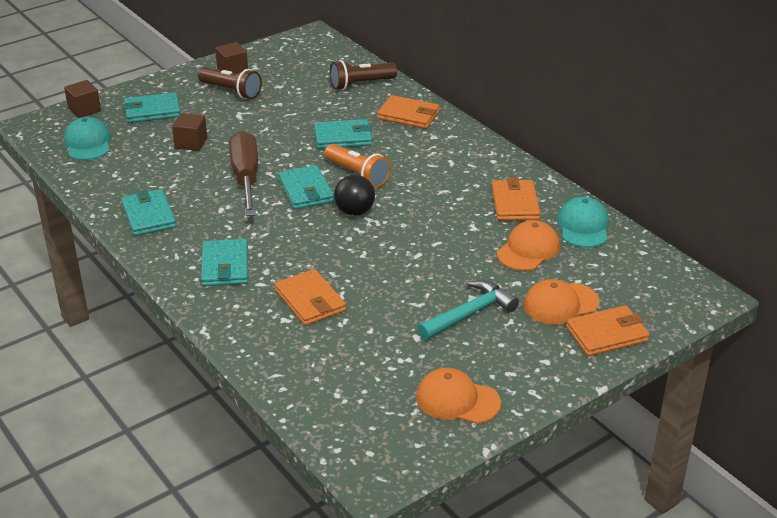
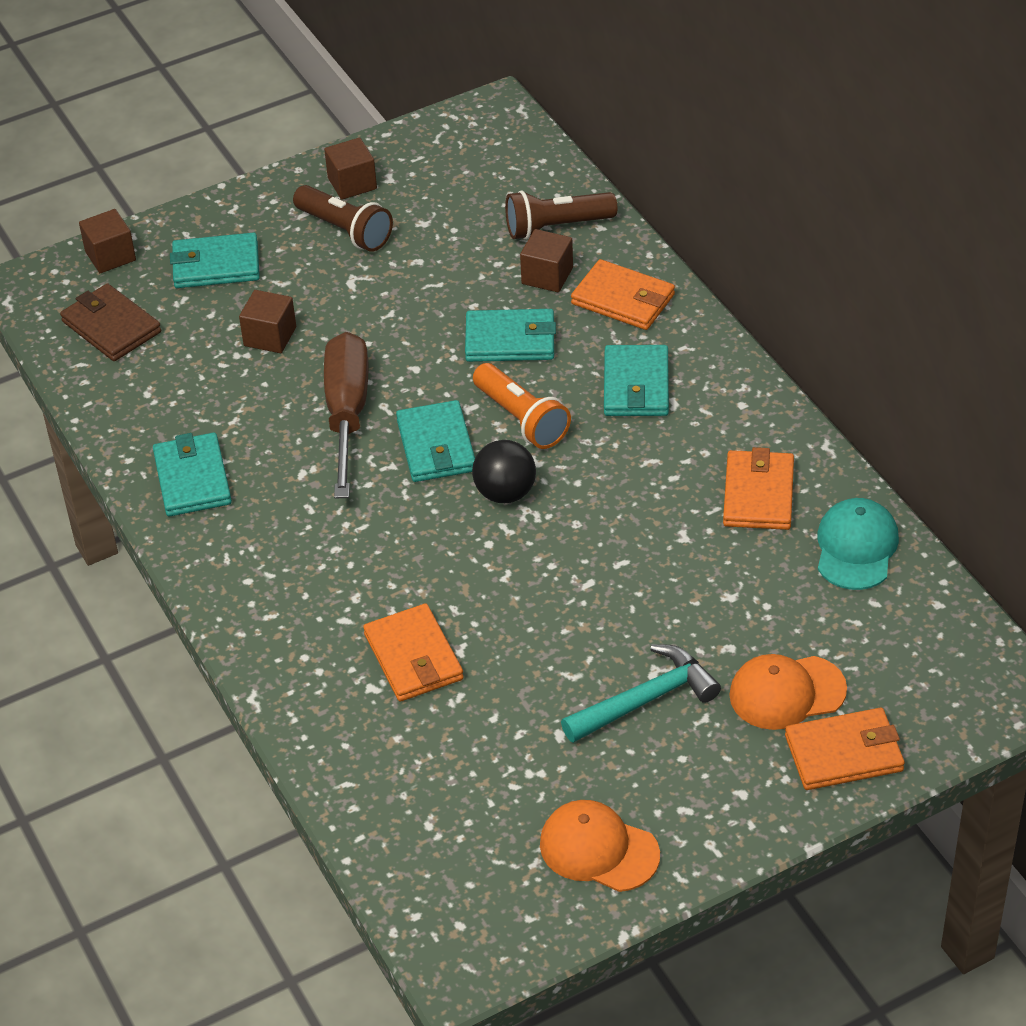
camera: 10 degrees right, 10 degrees up
turquoise cap [64,117,111,160] -> brown wallet [60,283,161,361]
turquoise wallet [201,239,248,286] -> turquoise wallet moved to [604,345,669,416]
orange cap [497,220,560,271] -> none
none -> brown cube [520,229,573,292]

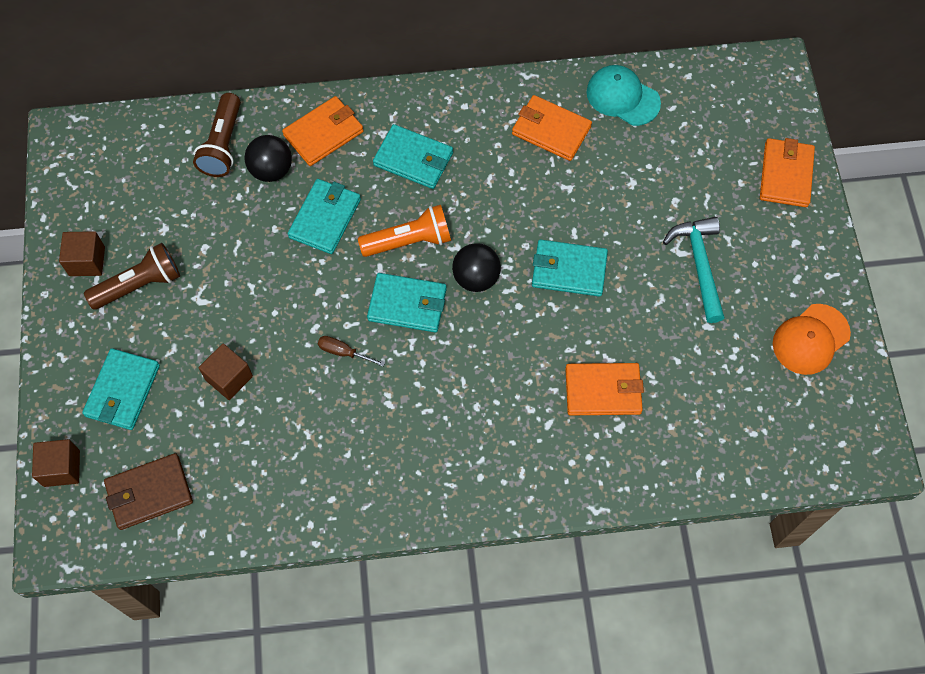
camera: 70 degrees left, 20 degrees up
turquoise wallet [153,433,232,517] -> turquoise wallet moved to [532,240,608,297]
brown screwdriver [324,332,369,499] -> brown screwdriver [318,336,385,366], size x0.40
brown cube [520,229,573,292] -> black ball [244,135,292,182]
orange cap [729,654,847,730] -> none

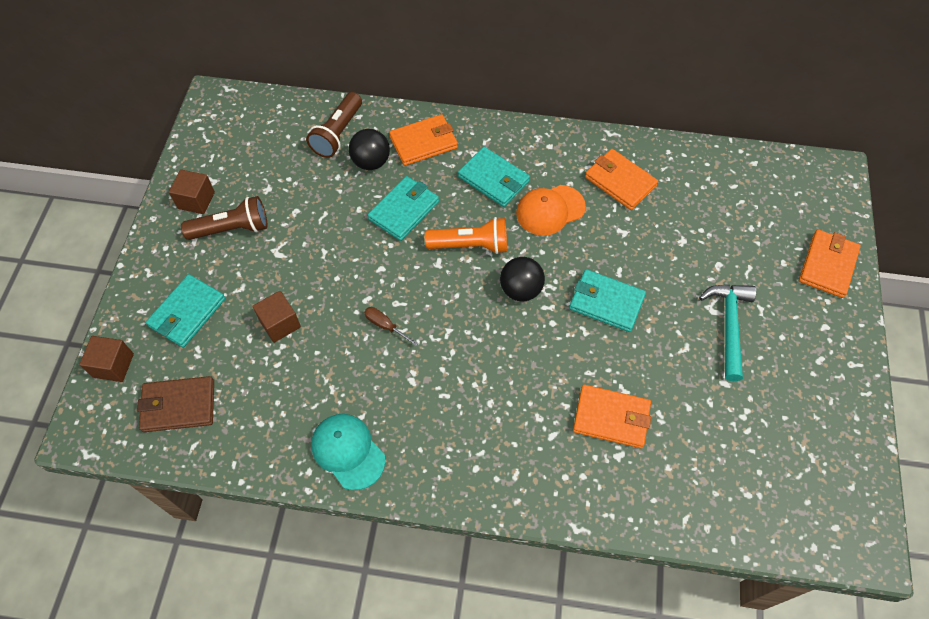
camera: 15 degrees right, 5 degrees down
turquoise wallet [367,273,447,333] -> none
turquoise cap [586,65,661,126] -> turquoise cap moved to [311,414,385,490]
orange cap [773,304,851,375] -> orange cap moved to [516,185,586,236]

